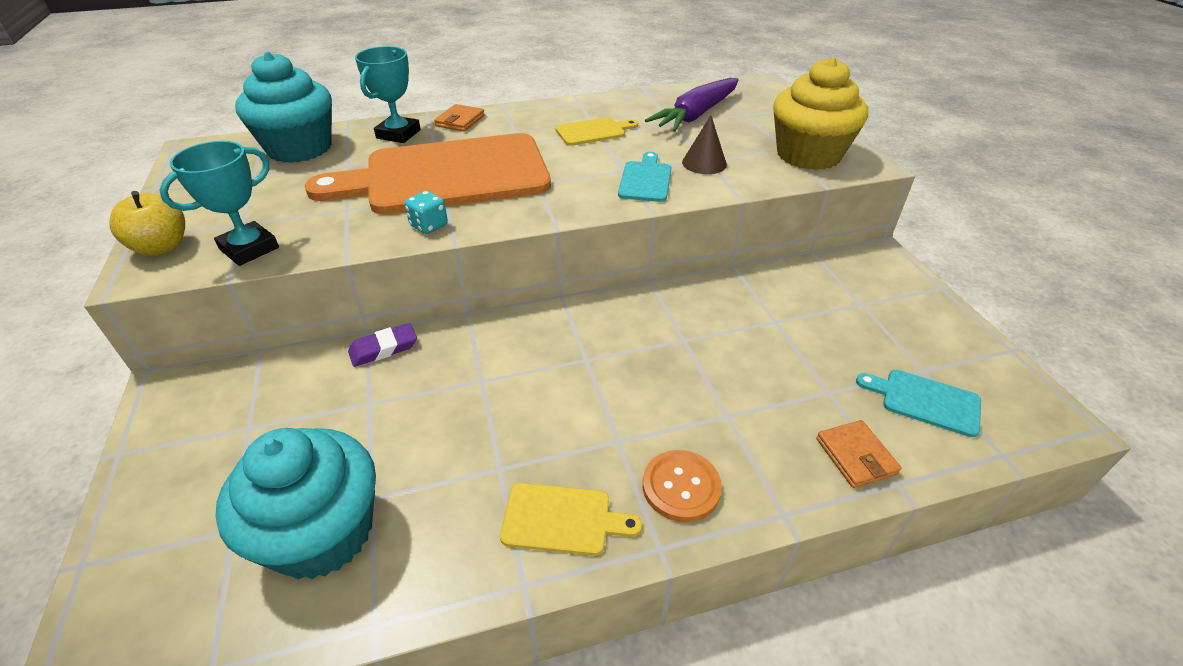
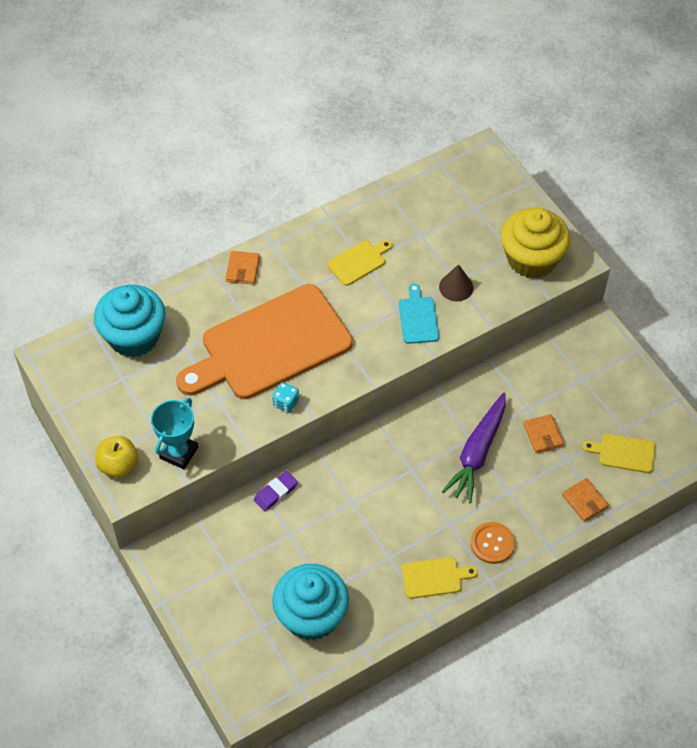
camera: 15 degrees left, 15 degrees up
turquoise trophy [355,46,421,143] -> none
purple carrot [645,78,738,132] -> purple carrot moved to [442,393,506,503]
turquoise cutting board [856,370,981,437] -> yellow cutting board [582,434,655,473]
none -> orange wallet [523,414,564,453]

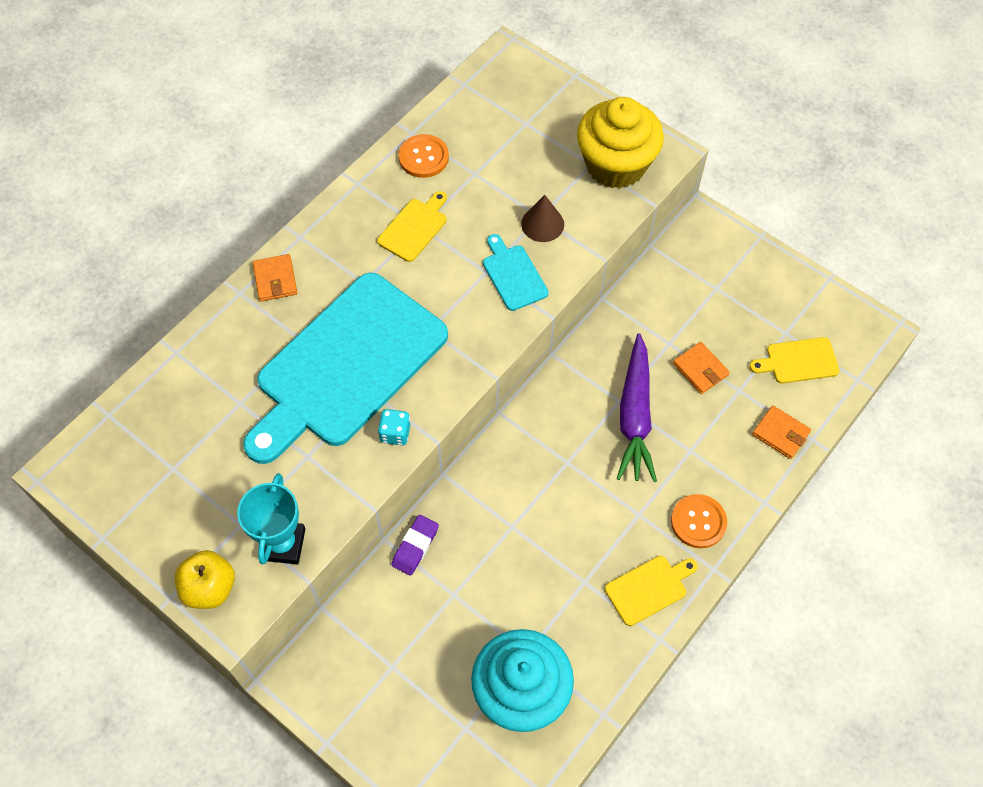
camera: 20 degrees left, 5 degrees up
turquoise cupcake [94,285,166,357] -> none
orange cutting board [176,284,353,399] -> turquoise cutting board [243,273,448,464]
none -> orange button [398,134,449,178]

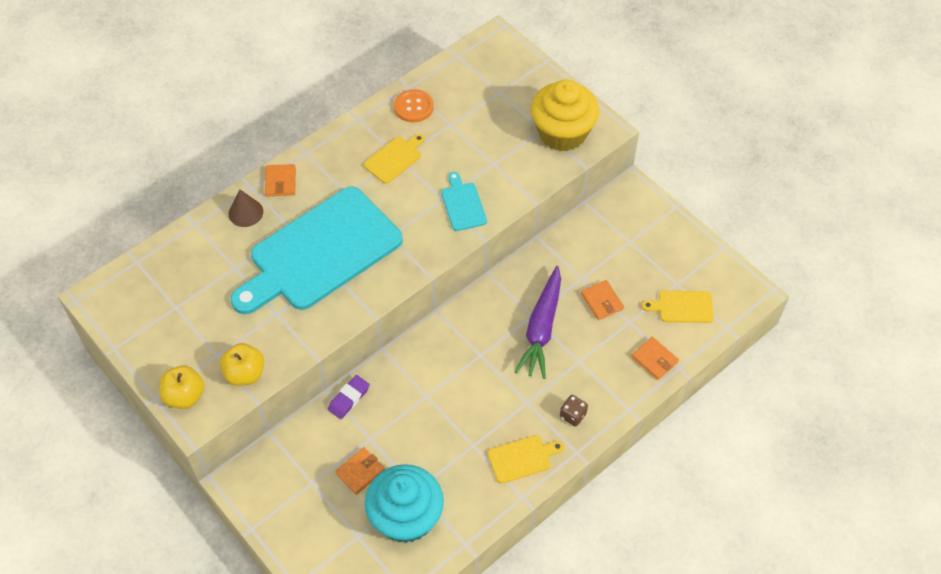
camera: 10 degrees right, 5 degrees down
turquoise trophy [237,473,305,565] -> yellow apple [220,343,264,386]
turquoise dice [378,409,410,446] -> none
brown cone [521,195,564,242] -> brown cone moved to [228,189,263,227]
orange button [671,494,727,548] -> brown dice [560,395,588,427]
none -> orange wallet [335,447,385,495]

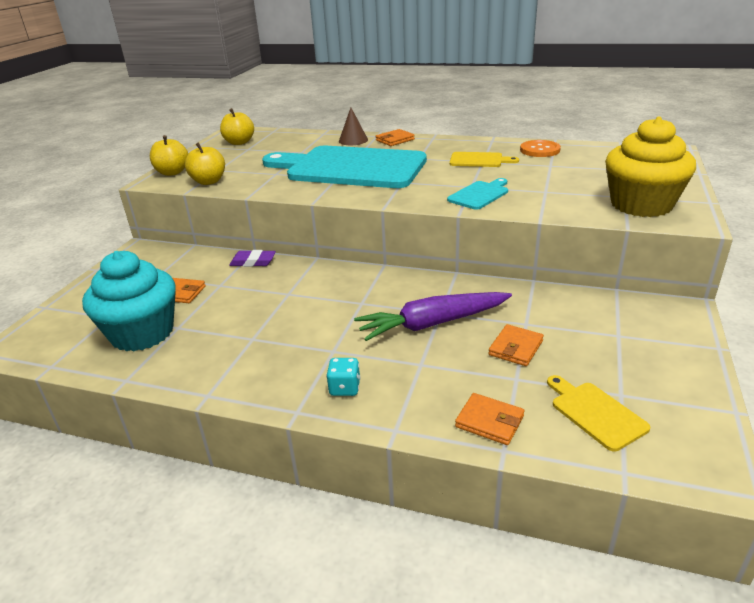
camera: 60 degrees right, 25 degrees down
yellow cutting board [488,435,564,484] -> none
brown dice [560,395,588,427] -> turquoise dice [326,358,360,396]
orange wallet [631,337,679,380] -> orange wallet turned 75 degrees counterclockwise [455,393,524,445]
none -> yellow apple [220,108,254,145]

